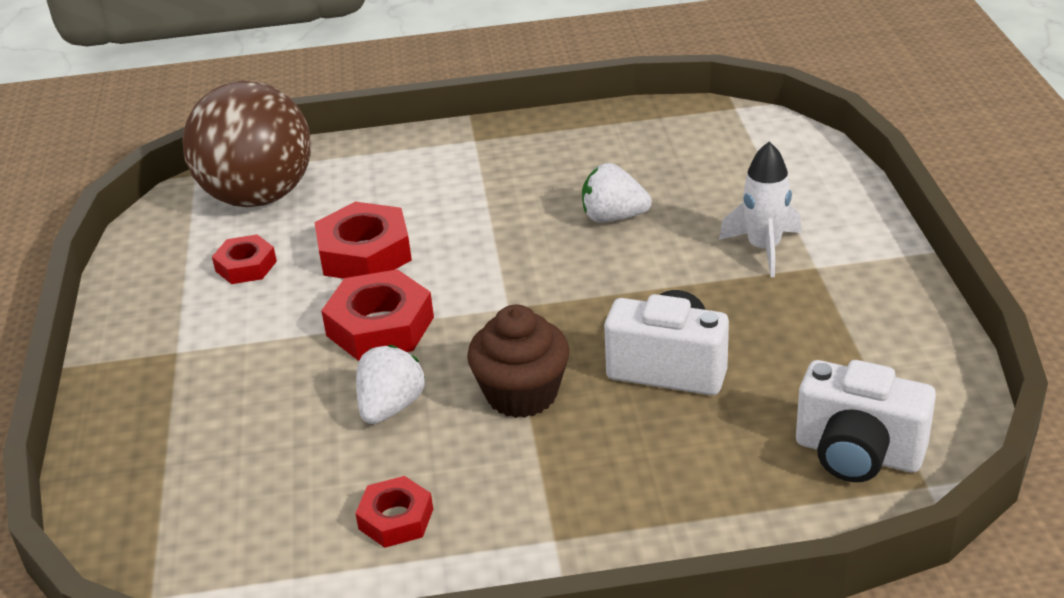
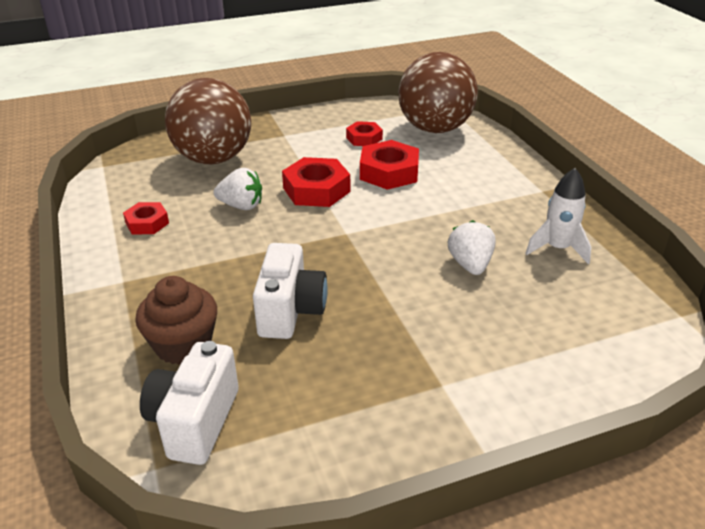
camera: 75 degrees right, 0 degrees up
brown cupcake [467,305,569,418] -> brown cupcake moved to [135,276,217,365]
white rocket [719,141,801,277] -> white rocket moved to [525,168,591,264]
none -> brown ball [165,78,251,164]

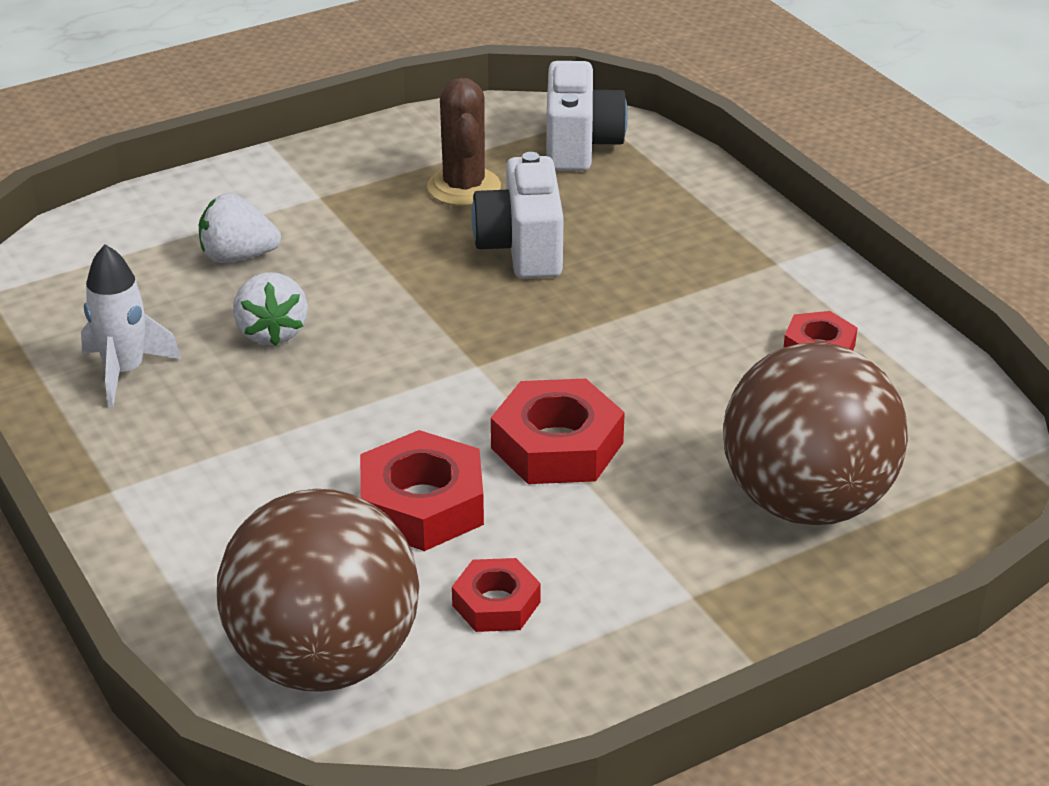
camera: 170 degrees right, 0 degrees up
brown cupcake [135,276,217,365] -> none
white strawberry [214,168,262,210] -> white strawberry moved to [199,193,281,263]
none -> brown cactus [427,78,501,206]

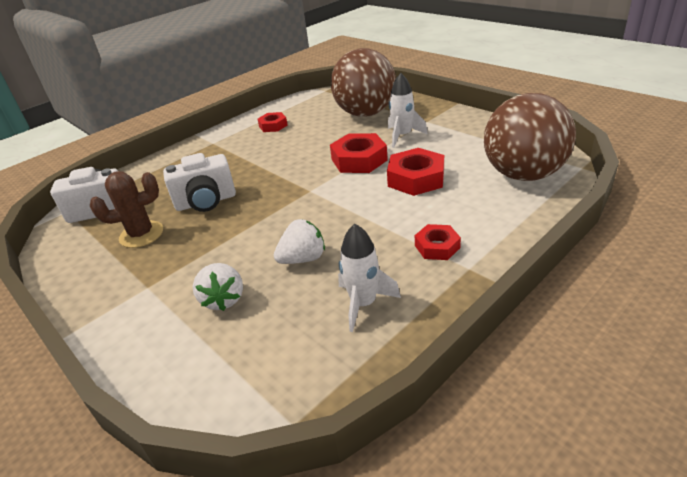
camera: 100 degrees left, 0 degrees up
red nut [452,558,541,632] -> red nut moved to [415,224,461,260]
none -> white rocket [388,73,428,148]

